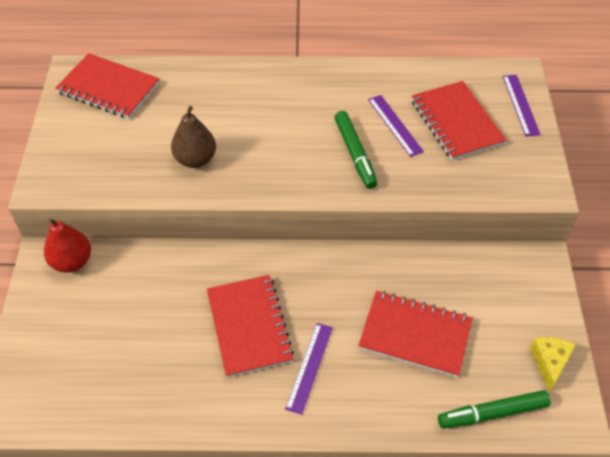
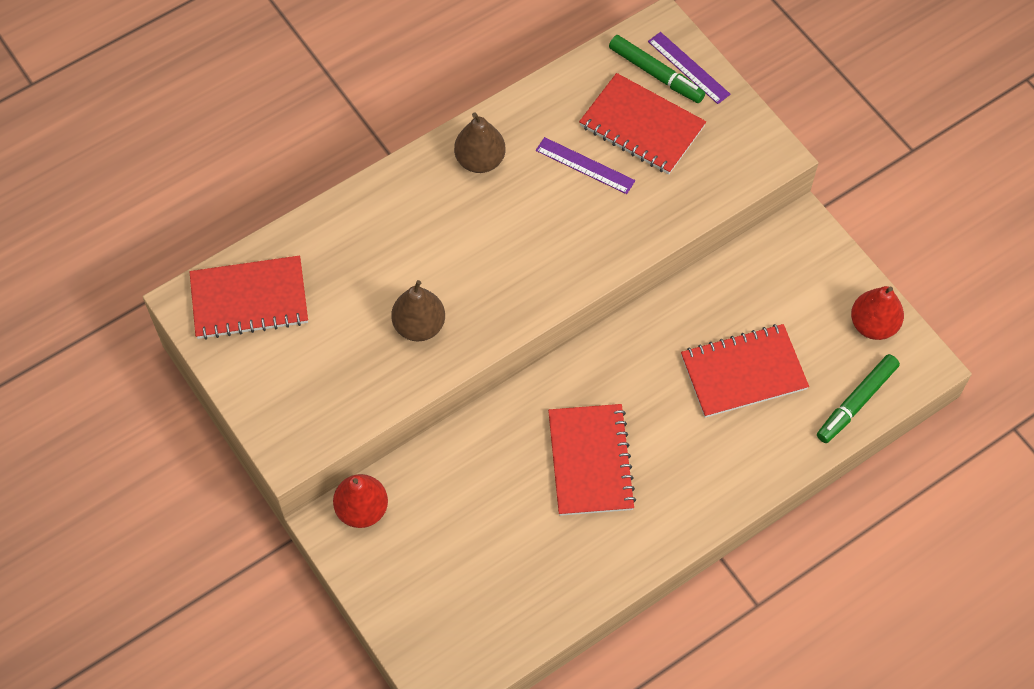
camera: 35 degrees left, 10 degrees up
red notebook [207,275,294,377] -> red notebook turned 45 degrees clockwise [548,404,636,516]
purple ruler [285,323,333,415] -> none
green marker [334,111,378,189] -> green marker moved to [609,35,705,103]
yellow cheese [530,337,576,393] -> red pear [851,286,904,340]
none -> brown pear [454,112,505,173]

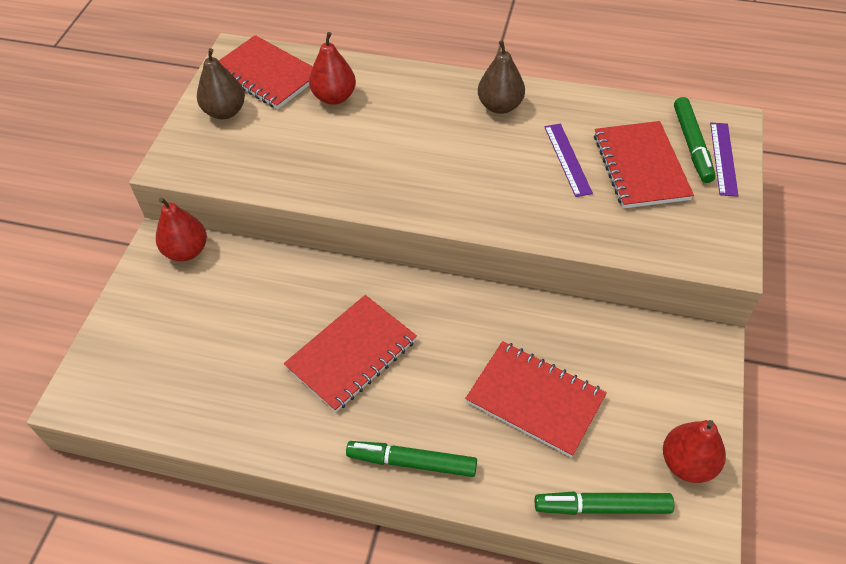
camera: 50 degrees right, 10 degrees down
brown pear [391,280,445,342] -> brown pear moved to [197,48,245,119]
none -> red pear [309,32,356,105]
none -> green marker [346,441,477,477]

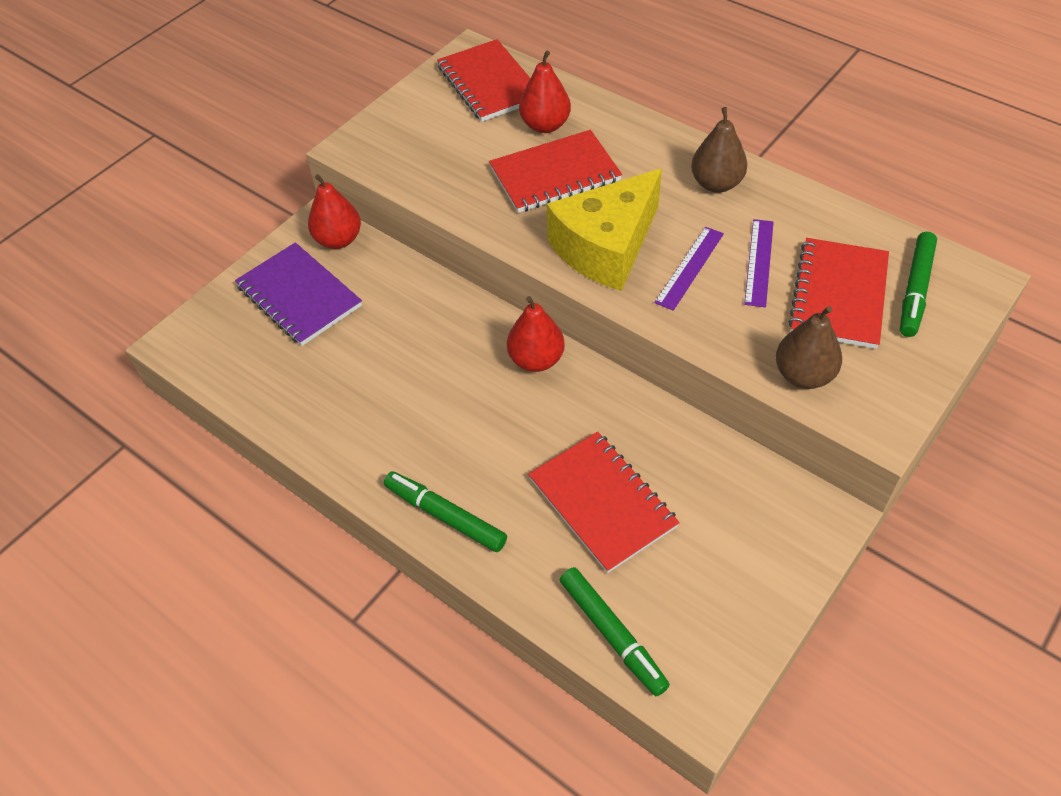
camera: 25 degrees right, 0 degrees up
brown pear [197,48,245,119] -> brown pear moved to [776,306,842,389]
red notebook [284,295,417,412] -> red notebook moved to [489,130,622,213]
green marker [535,491,674,515] -> green marker turned 150 degrees counterclockwise [560,567,670,696]
red pear [663,420,726,483] -> red pear moved to [507,296,565,372]
purple ruler [710,123,739,197] -> purple ruler moved to [654,227,724,311]
none -> purple notebook [235,242,362,346]
none -> yellow cheese [547,169,662,291]

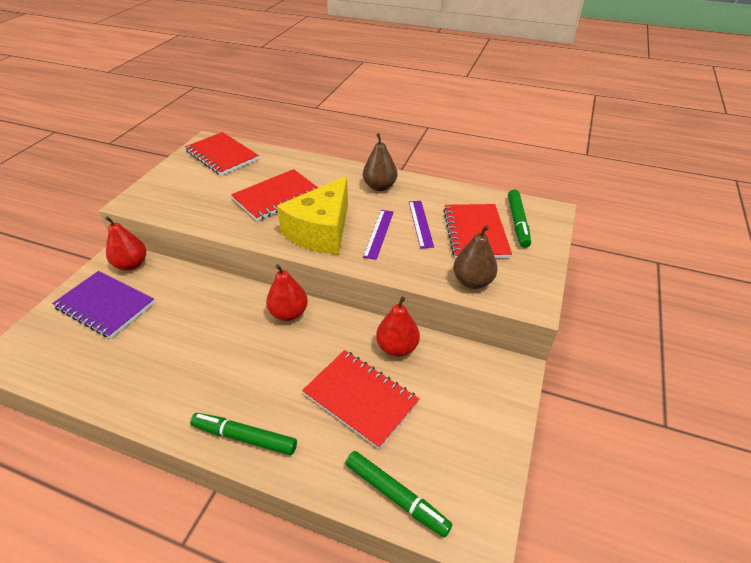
camera: 20 degrees left, 10 degrees down
red pear [519,51,571,133] -> red pear moved to [376,296,420,357]

